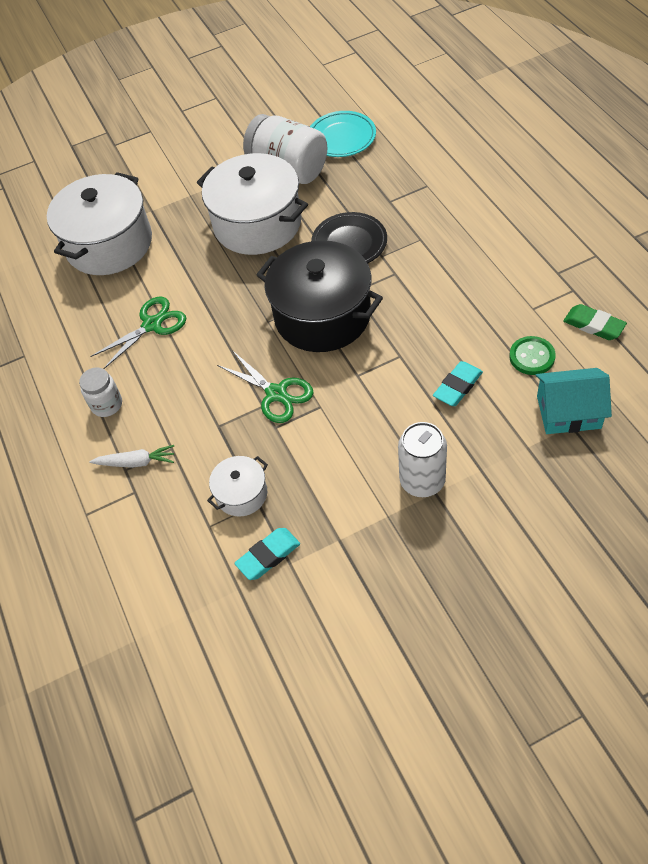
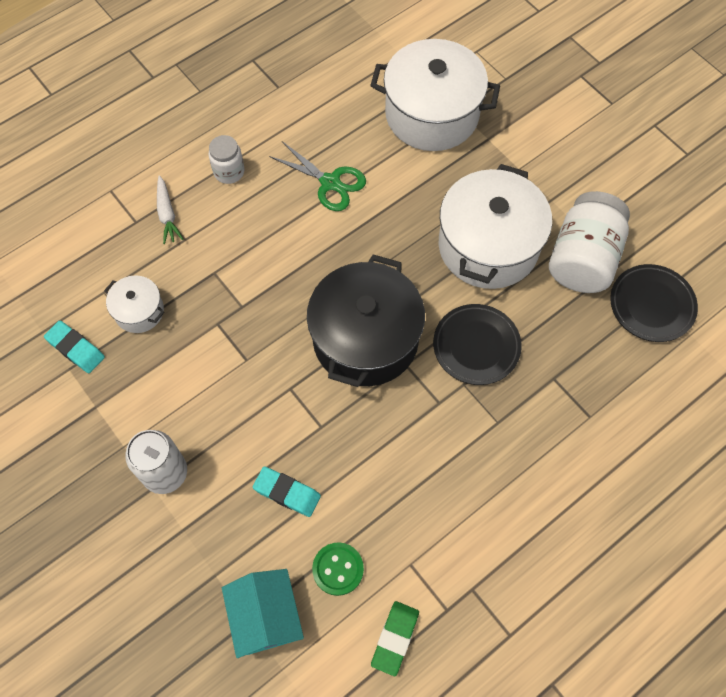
camera: 70 degrees right, 10 degrees up
green scissors [217,350,314,423] -> none
turquoise plate [310,111,376,157] -> black plate [610,264,698,342]

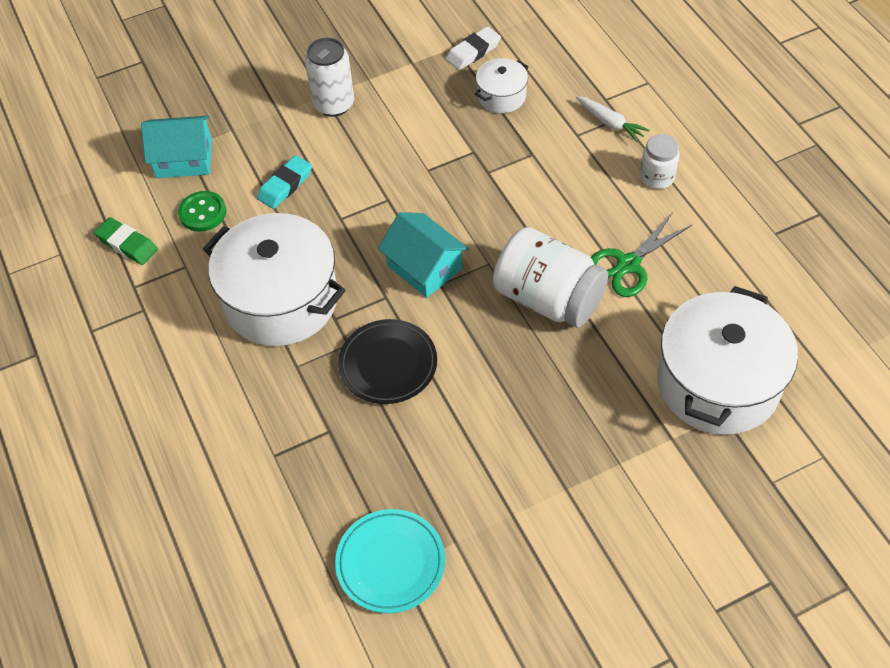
camera: 105 degrees right, 10 degrees down
turquoise eraser [44,320,105,373] -> white eraser [446,26,501,70]
white carrot [157,175,183,244] -> white carrot turned 135 degrees counterclockwise [576,96,650,143]
black pot [307,254,425,387] -> turquoise house [378,212,468,298]
white pot [439,164,552,289] -> white pot moved to [203,213,346,346]
white jar [549,191,630,293] -> white jar moved to [493,227,608,328]
black plate [610,264,698,342] -> turquoise plate [335,509,445,613]

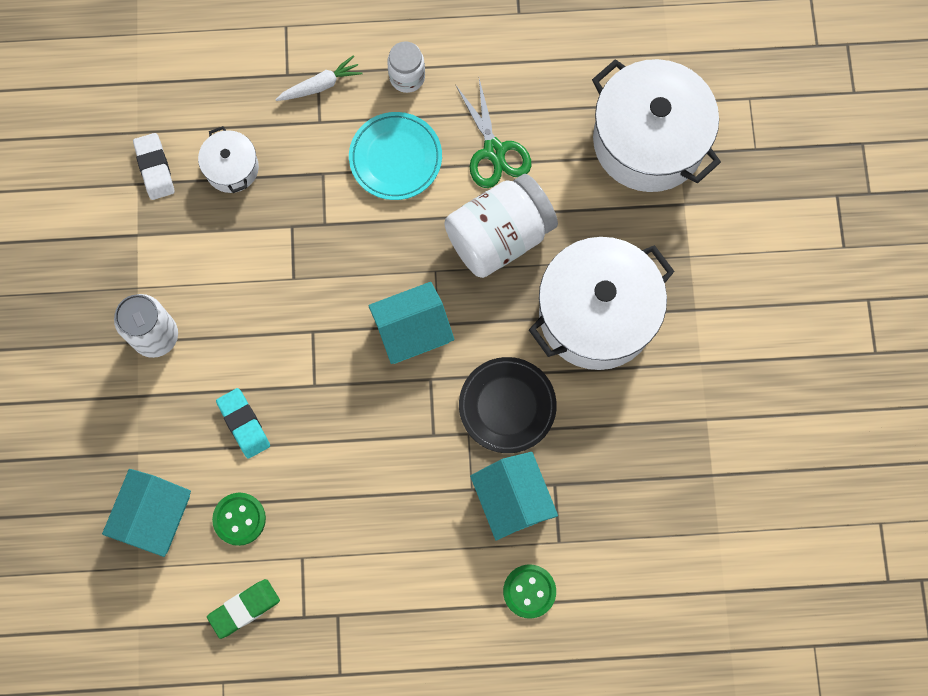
camera: 70 degrees left, 20 degrees up
white pot [203,213,346,346] -> white pot moved to [529,237,675,370]
turquoise plate [335,509,445,613] -> turquoise plate moved to [349,112,442,200]
none -> turquoise house [470,452,558,541]
none -> green button [503,565,556,618]

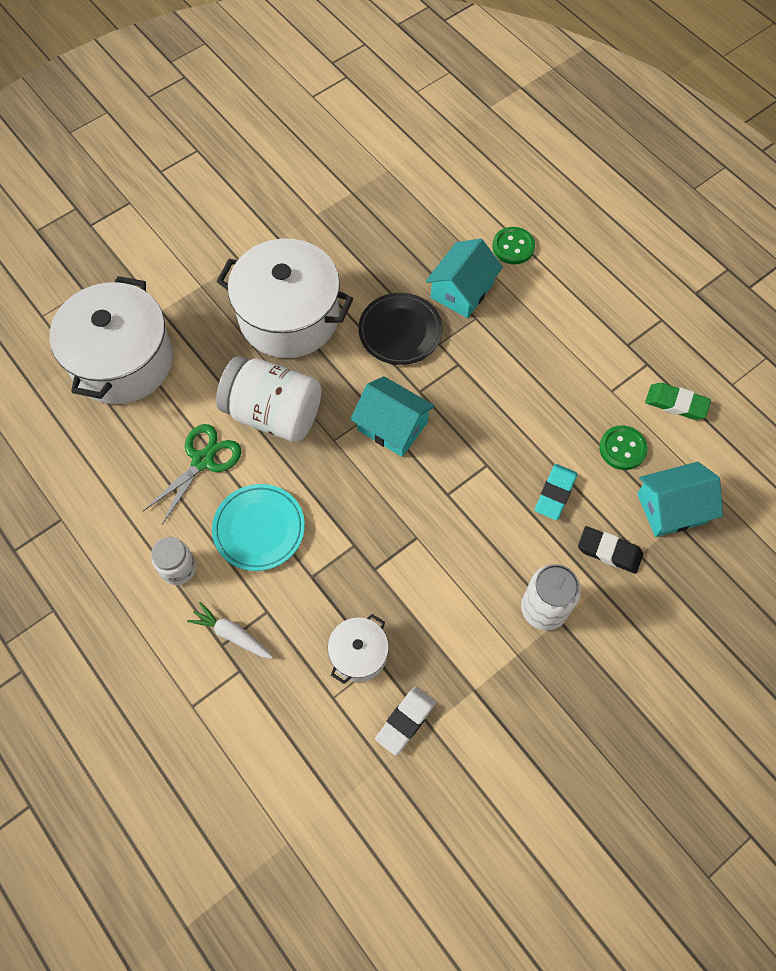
camera: 125 degrees left, 10 degrees down
none -> black eraser [578,526,643,574]

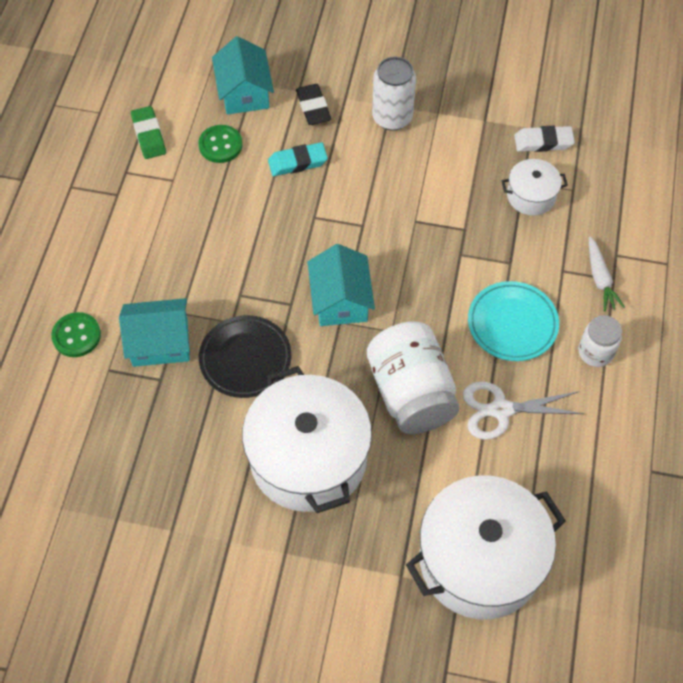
camera: 130 degrees left, 5 degrees down
green scissors [143,424,241,525] -> white scissors [463,382,585,440]
turquoise house [637,462,723,537] -> turquoise house turned 45 degrees clockwise [212,36,274,114]

